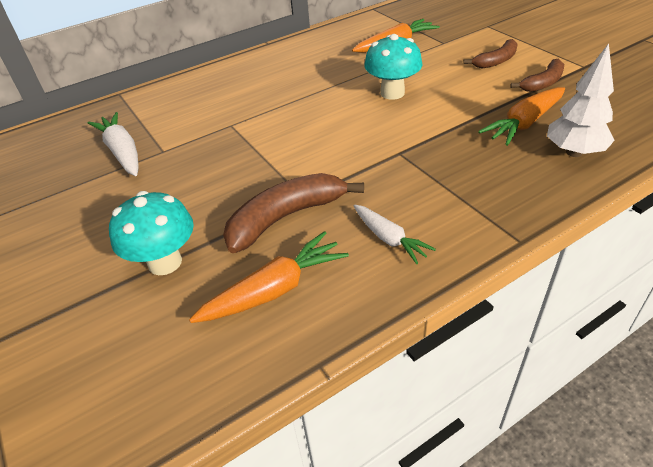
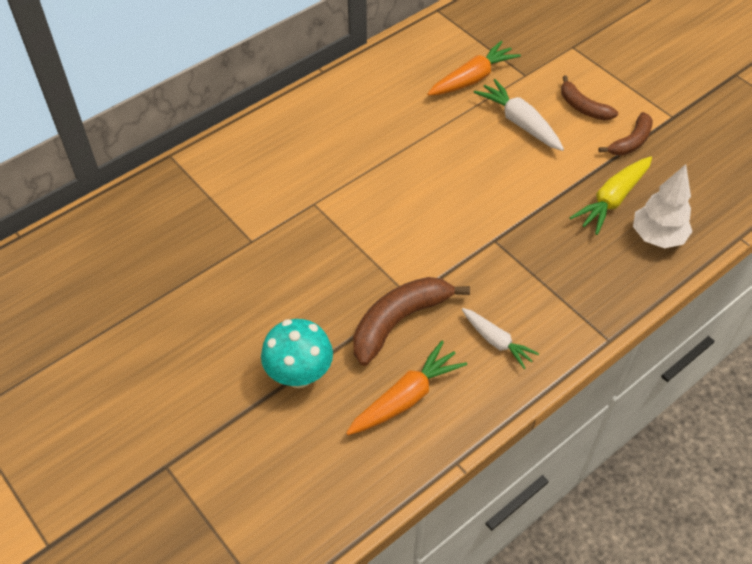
camera: 10 degrees left, 10 degrees up
white carrot [87,112,139,176] -> white carrot moved to [474,79,564,151]
turquoise mushroom [364,34,422,100] -> none
brown banana [463,39,518,68] -> brown banana turned 90 degrees clockwise [561,75,618,120]
orange carrot [478,87,565,146] -> yellow carrot [569,156,652,235]

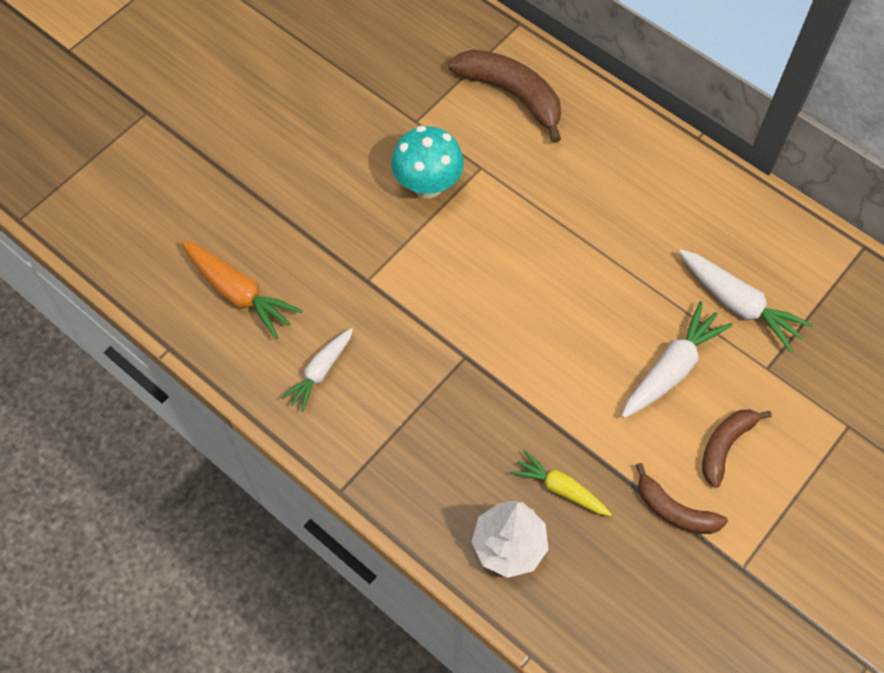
camera: 80 degrees right, 10 degrees up
turquoise mushroom [261,319,333,388] -> turquoise mushroom moved to [391,126,464,198]
brown banana [353,277,470,366] -> brown banana moved to [448,50,561,143]
orange carrot [427,41,521,96] -> white carrot [679,249,813,353]
yellow carrot [569,156,652,235] -> yellow carrot [511,450,612,516], size x0.66

